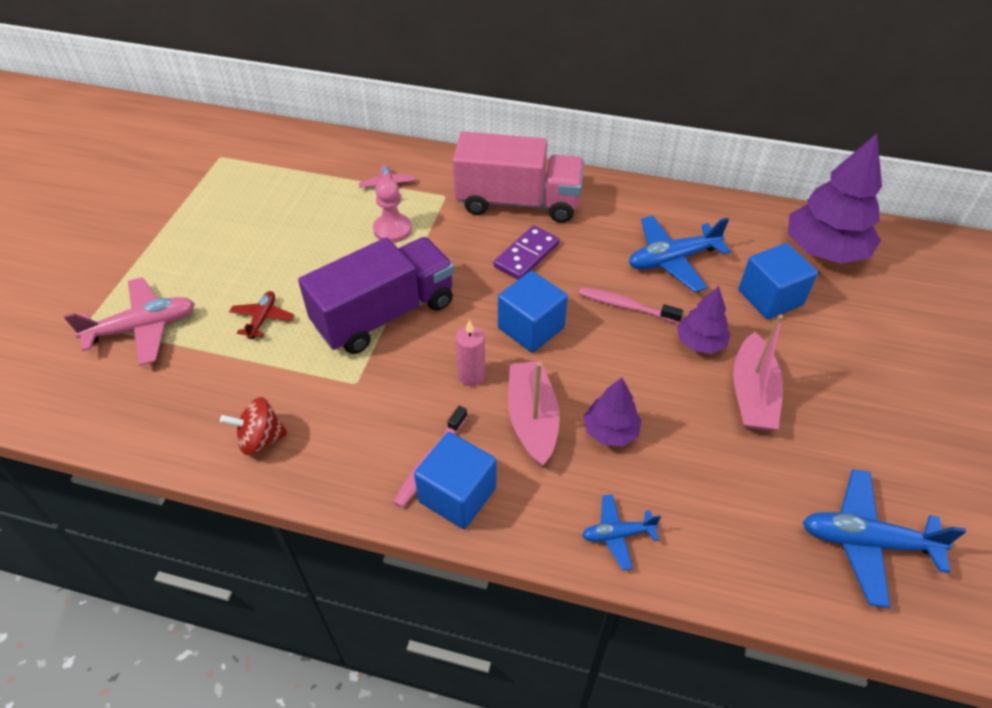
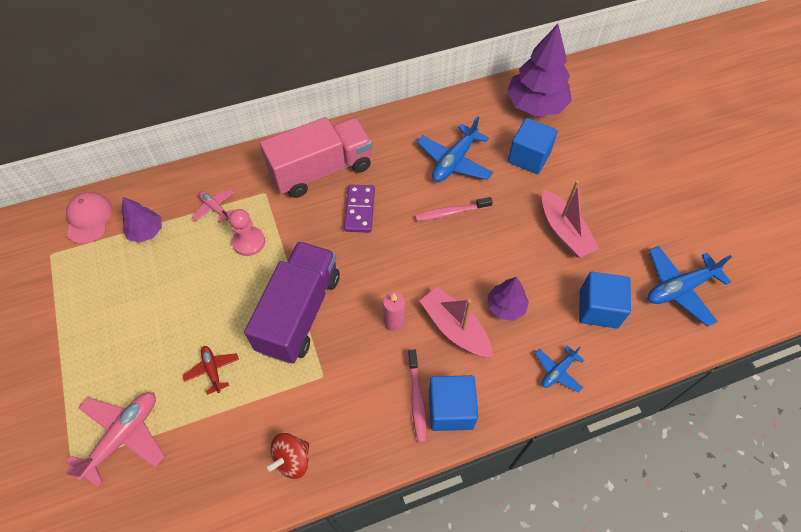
camera: 35 degrees left, 10 degrees up
blue cube [498,271,568,353] -> blue cube moved to [579,272,631,329]
purple tree [677,286,731,354] -> purple tree moved to [122,197,162,243]
none -> pink cap [66,192,112,244]

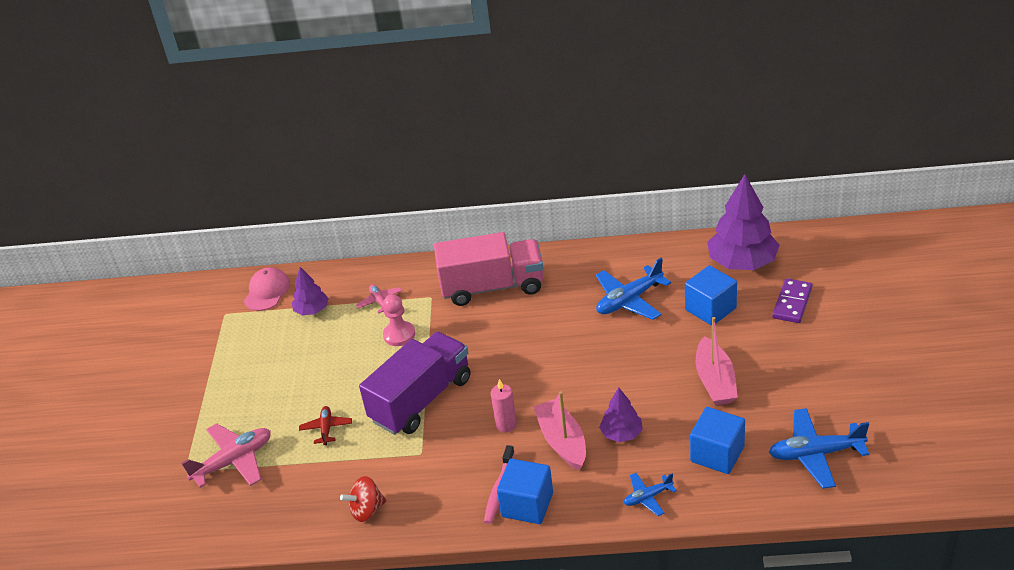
camera: 25 degrees right, 20 degrees down
purple domino [344,185,375,233] -> purple domino moved to [772,278,812,323]
pink toothbrush [415,197,493,221] -> none

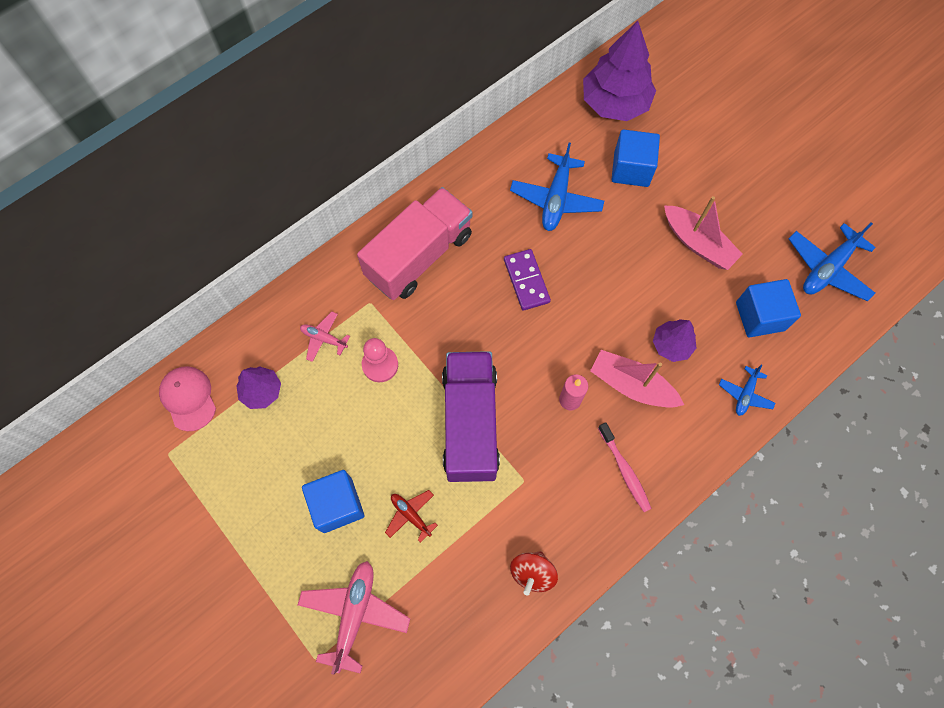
camera: 45 degrees left, 30 degrees up
blue cube [497,459,553,524] -> blue cube moved to [302,470,364,533]
purple domino [772,278,812,323] -> purple domino moved to [504,249,551,311]

